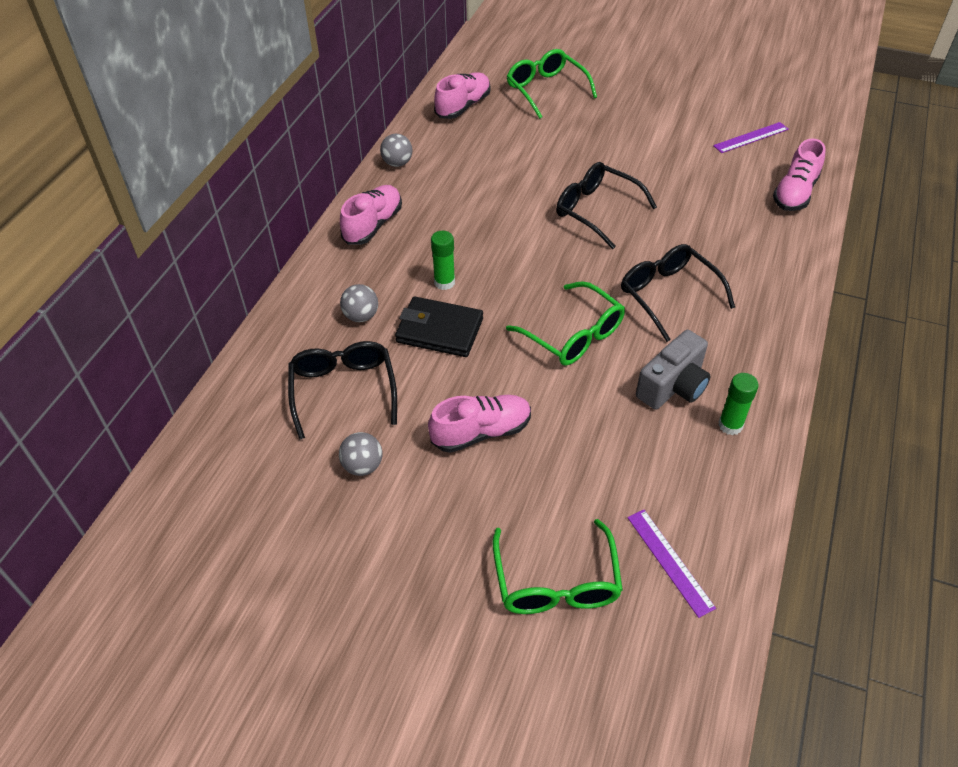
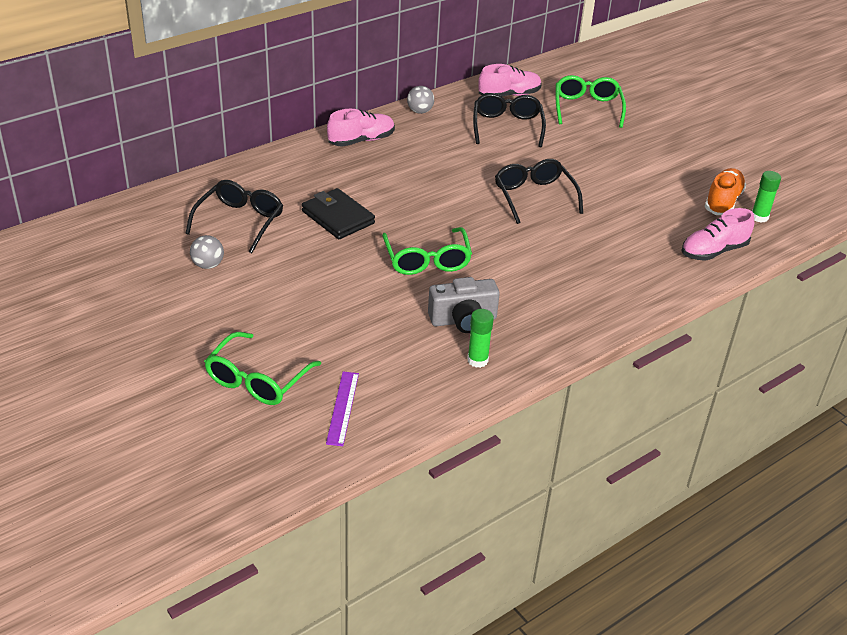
camera: 30 degrees right, 10 degrees down
grey ball [340,284,378,322] -> none
pink shoe [428,395,531,453] -> none
green glue stick [431,231,455,290] -> green glue stick moved to [752,171,781,223]
black glasses [621,244,735,342] -> black glasses moved to [473,93,546,147]
purple ruler [713,122,789,153] -> orange shoe [705,168,746,215]

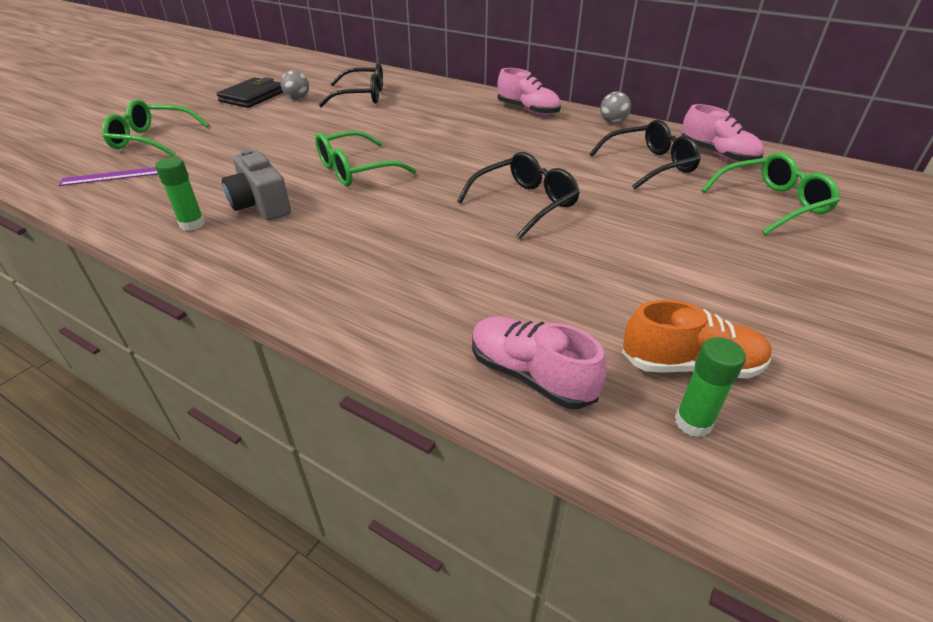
camera: 70 degrees right, 0 degrees up
black wallet [302,188,375,239] -> black wallet moved to [216,77,283,108]

